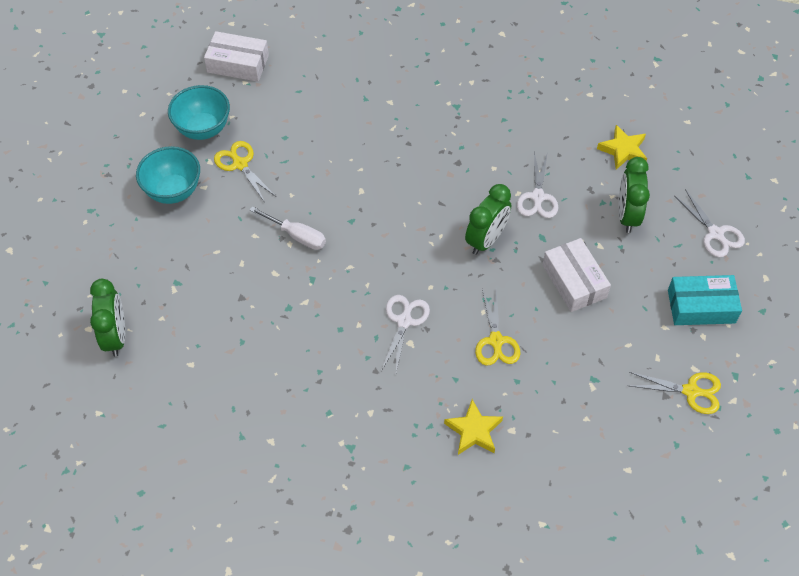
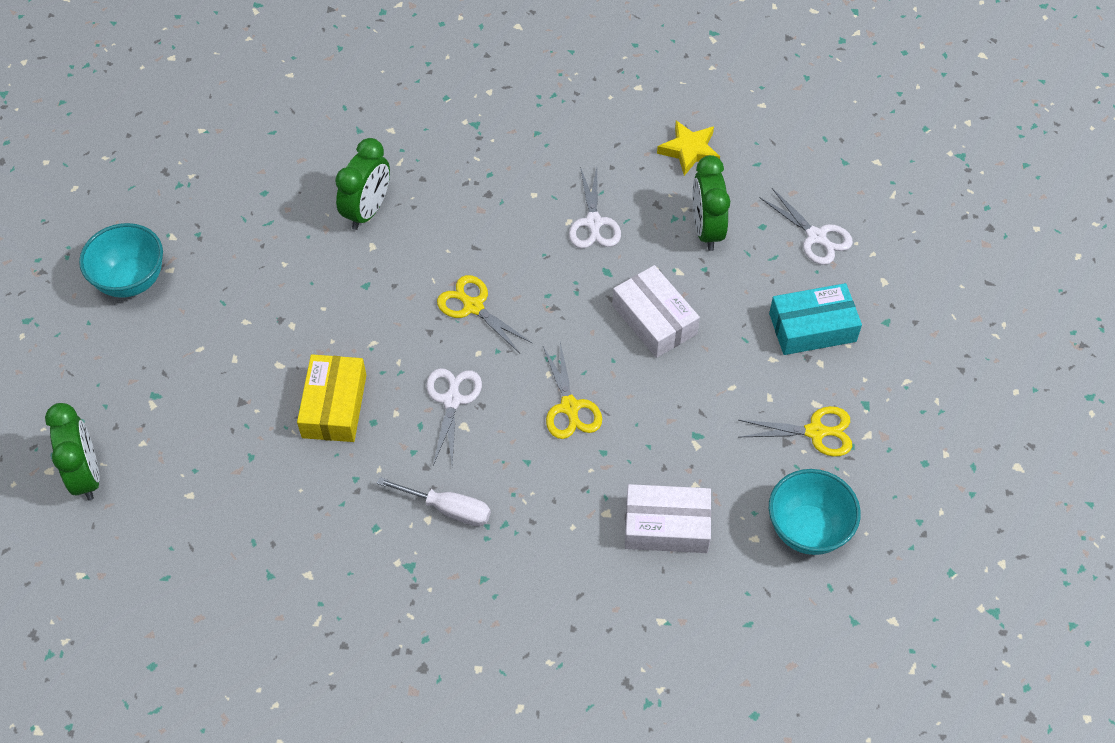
camera: 10 degrees left, 0 degrees up
turquoise bowl [168,85,230,140] -> turquoise bowl moved to [769,469,861,555]
white box [204,31,269,82] -> white box moved to [625,484,711,553]
yellow scissors [214,141,275,201] -> yellow scissors moved to [437,275,533,353]
white screwdriver [249,206,326,250] -> white screwdriver moved to [377,477,491,526]
yellow star [444,399,503,455] -> none
green clock [465,184,511,255] -> green clock moved to [335,138,390,230]
none -> yellow box [297,354,366,442]

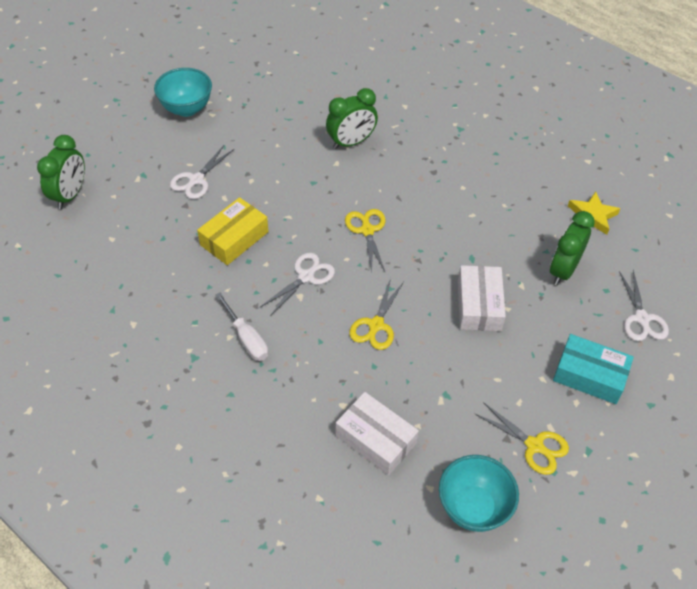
camera: 35 degrees right, 5 degrees down
white scissors [569,167,621,248] -> white scissors moved to [170,145,234,199]

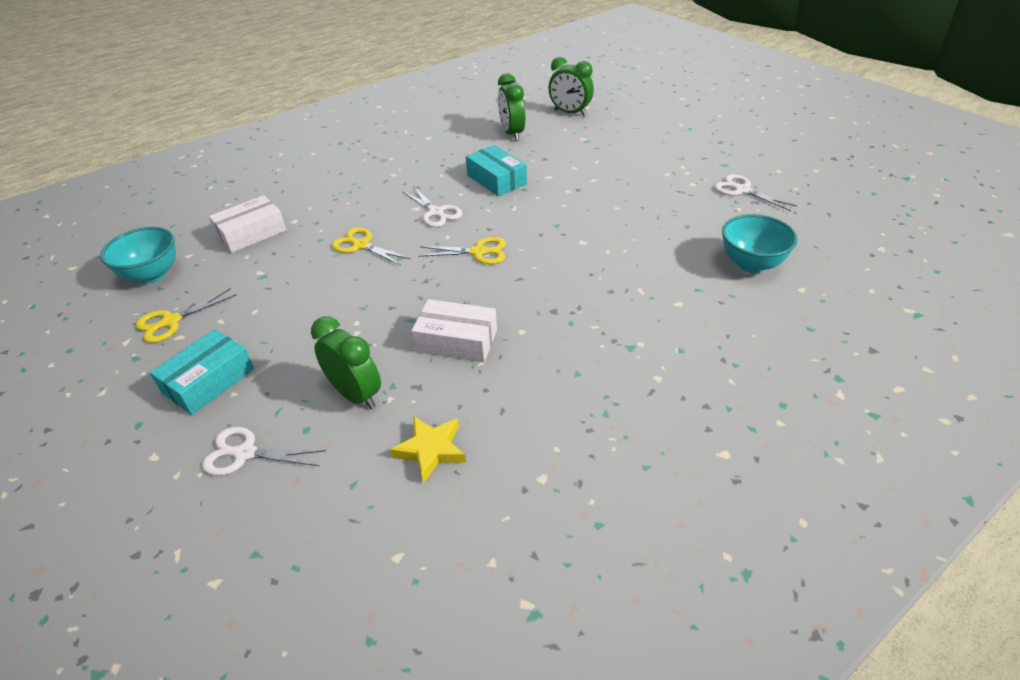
camera: 105 degrees right, 10 degrees down
turquoise bowl [154,68,212,117] -> turquoise bowl moved to [722,214,798,273]
white scissors [170,145,234,199] -> white scissors moved to [714,174,797,211]
yellow box [197,197,269,265] -> turquoise box [466,145,527,196]
white screwdriver [215,293,268,361] -> none
green clock [326,88,378,149] -> green clock moved to [498,73,525,141]
white box [458,265,506,331] -> white box moved to [411,299,497,362]

